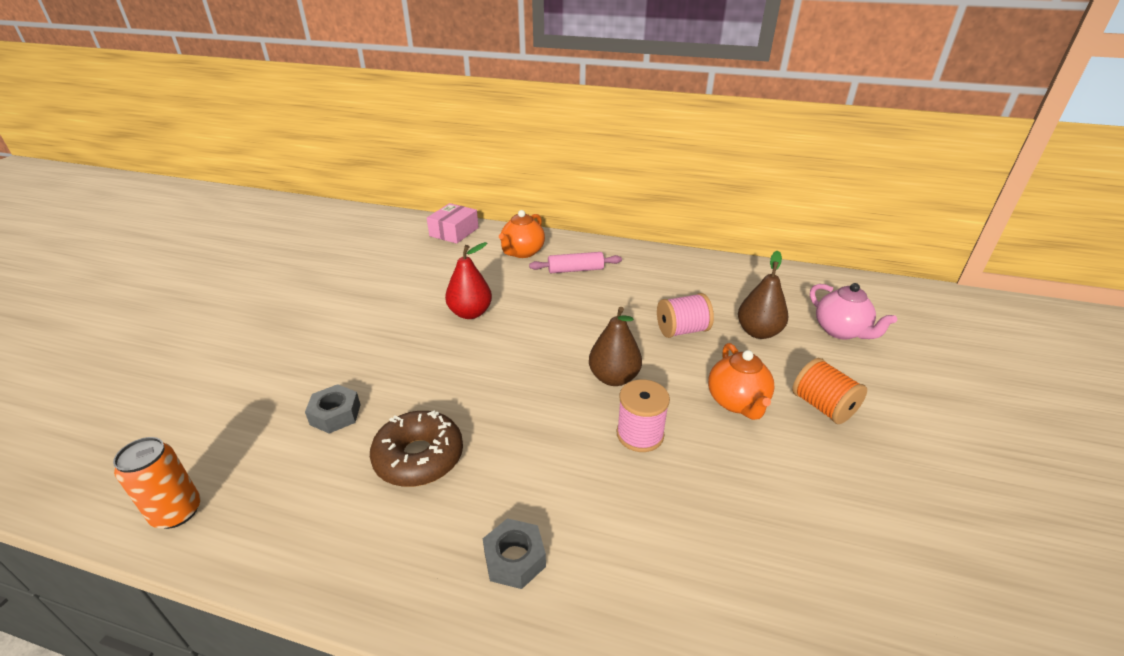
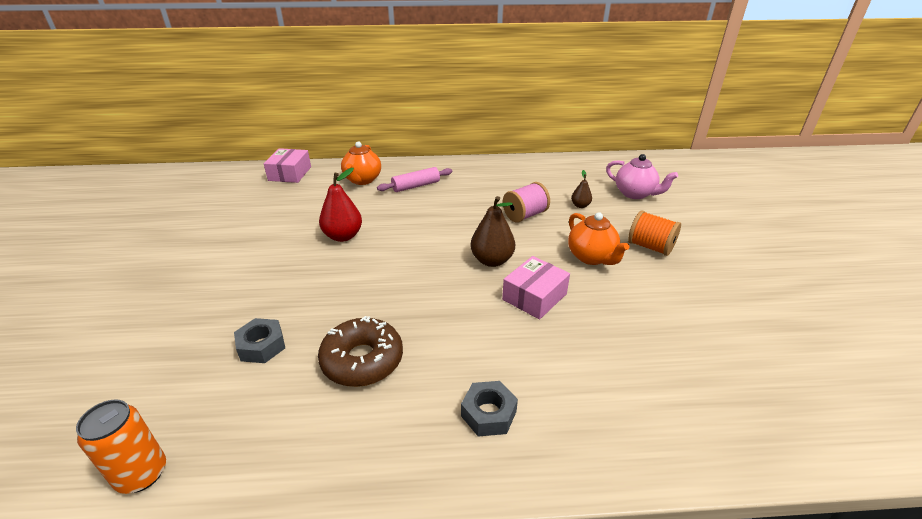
camera: 20 degrees left, 0 degrees up
pink spool [617,379,670,452] -> pink box [502,256,570,320]
brown pear [738,251,788,339] -> brown pear [571,170,592,208], size x0.54

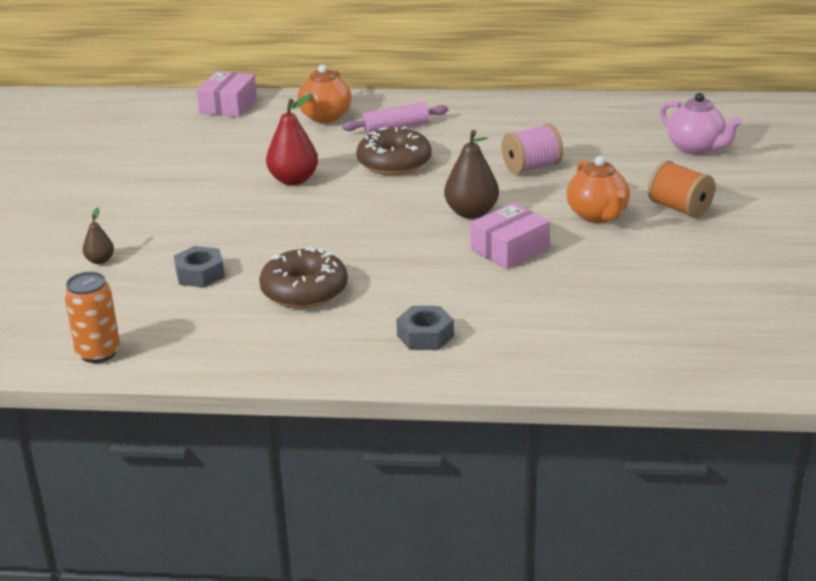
camera: 10 degrees right, 5 degrees down
brown pear [571,170,592,208] -> brown pear moved to [83,207,114,264]
none -> brown donut [357,126,431,175]

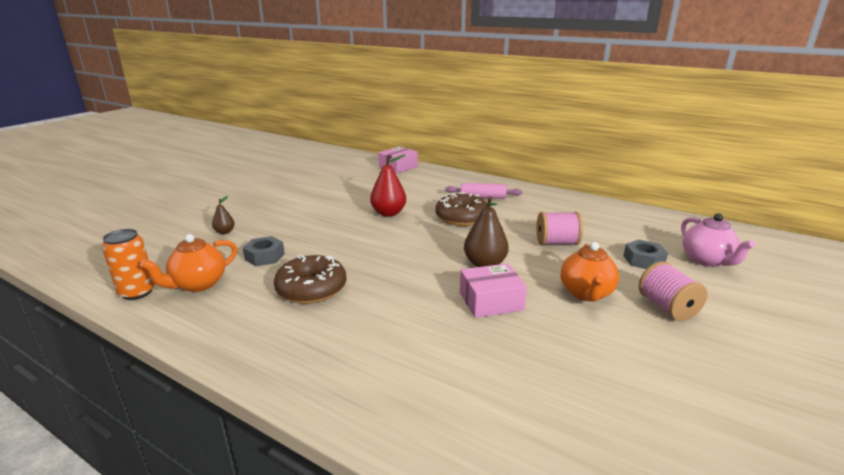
camera: 25 degrees right, 5 degrees down
orange teapot [297,65,351,123] -> orange teapot moved to [140,234,237,292]
grey nut [396,306,454,350] -> grey nut moved to [623,240,668,269]
orange spool [648,160,715,218] -> pink spool [638,261,708,321]

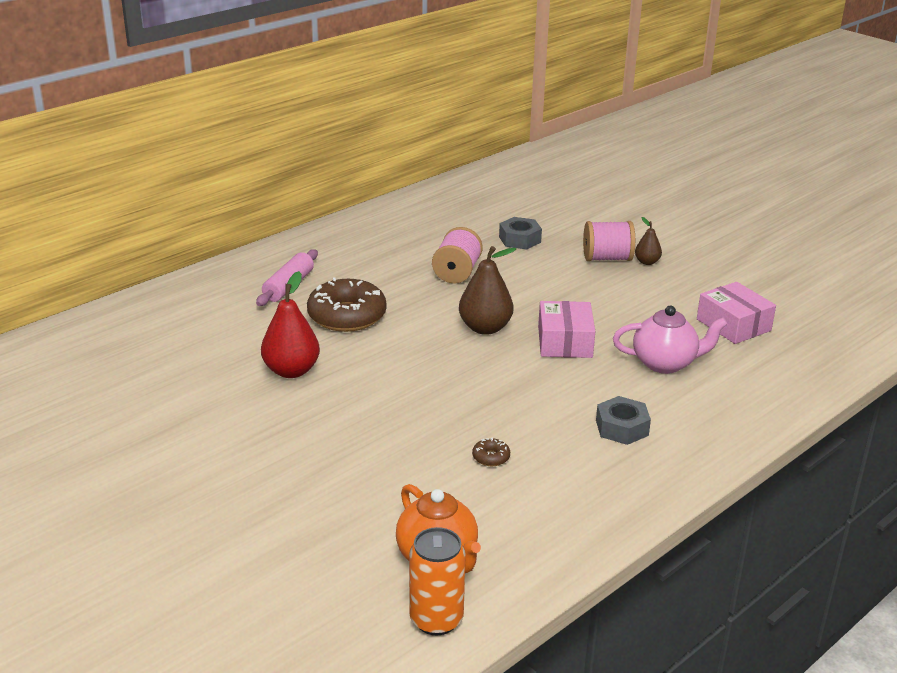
camera: 75 degrees left, 5 degrees up
brown pear [212,196,235,234] -> brown pear moved to [635,217,662,265]
grey nut [243,236,285,266] -> grey nut moved to [596,396,651,445]
brown donut [274,255,347,304] -> brown donut [472,438,510,466], size x0.40
pink box [378,147,418,174] -> pink box moved to [697,282,776,344]
orange teapot [560,242,619,302] -> none
pink teapot [681,213,755,267] -> pink teapot moved to [613,306,727,374]

